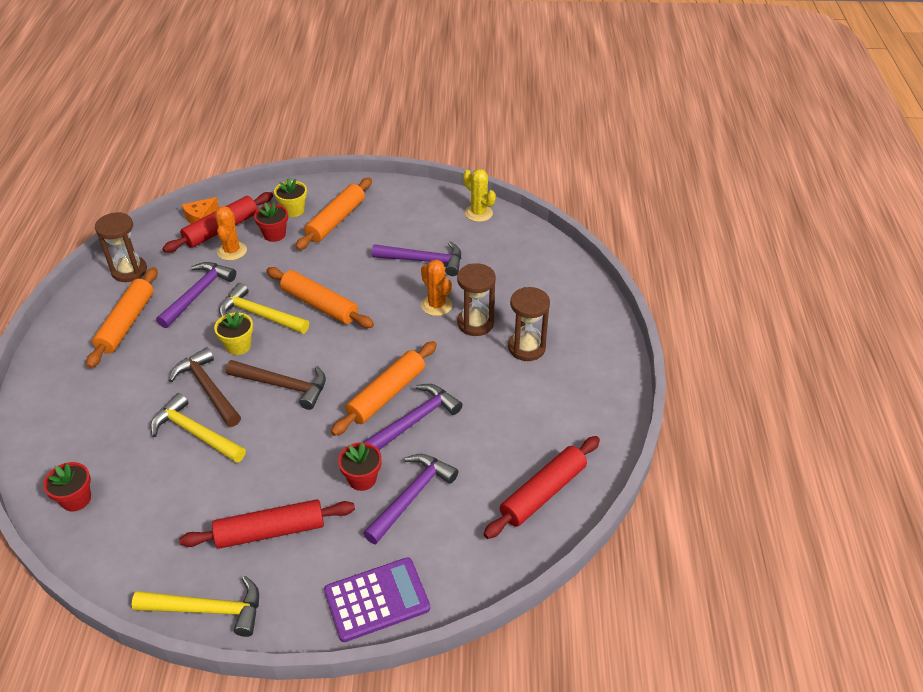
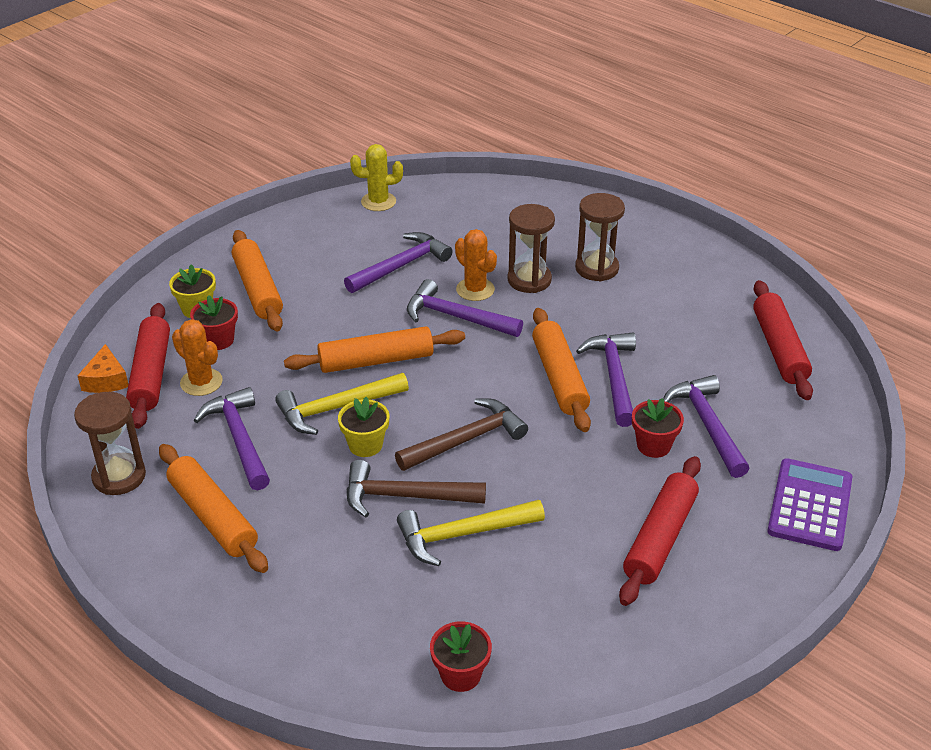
camera: 50 degrees left, 5 degrees down
yellow hammer [132,576,259,637] -> none
orange cactus [421,260,452,316] -> orange cactus turned 45 degrees clockwise [455,229,497,301]
none -> purple hammer [407,279,523,337]

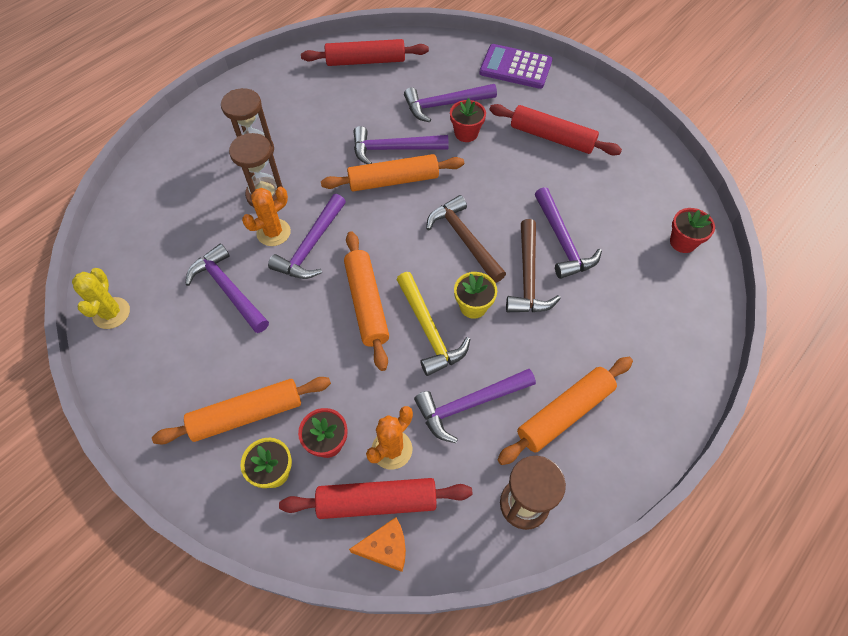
camera: 90 degrees left, 20 degrees up
yellow hammer [397,500,545,566] -> purple hammer [535,187,602,279]

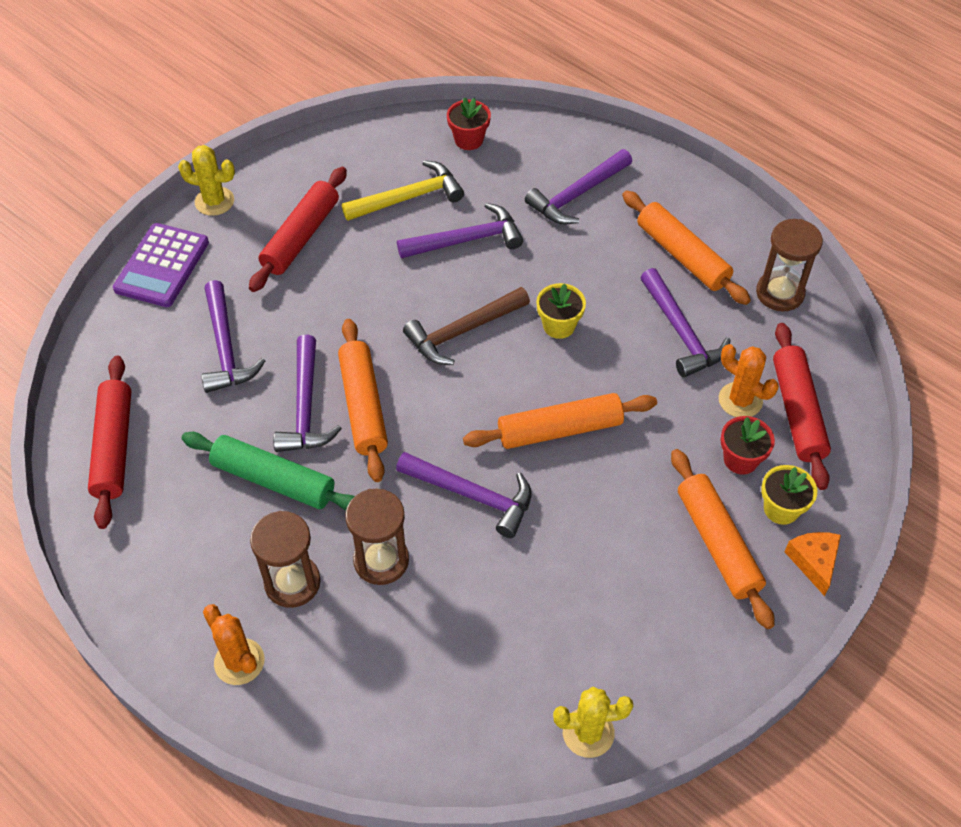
camera: 90 degrees left, 5 degrees down
purple hammer [185,243,269,333] -> purple hammer moved to [525,149,632,224]
orange cactus [242,187,291,246] -> orange cactus moved to [203,604,265,685]
orange cheese [349,517,406,572] -> orange cheese moved to [784,532,841,596]
yellow hammer [396,272,470,376] -> yellow hammer moved to [342,160,464,221]
red flower pot [450,98,486,142] -> none
brown hammer [506,219,561,312] -> none
none -> yellow cactus [178,145,235,216]
none -> green rolling pin [182,432,355,511]

